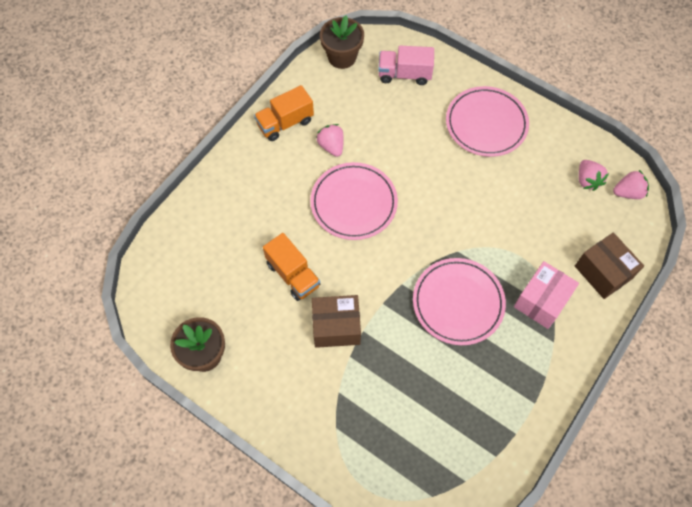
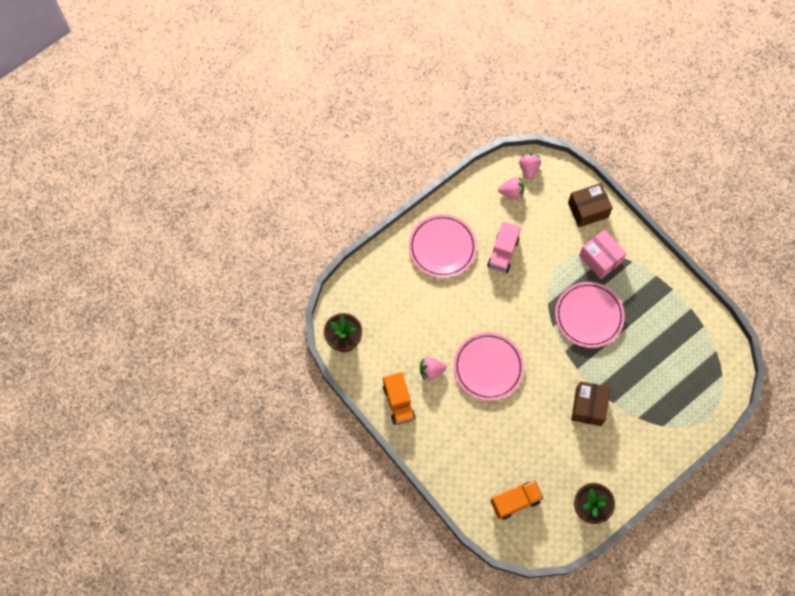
camera: 75 degrees left, 5 degrees up
orange truck [263,233,320,301] -> orange truck moved to [491,480,544,520]
pink truck [378,46,434,85] -> pink truck moved to [487,221,521,273]

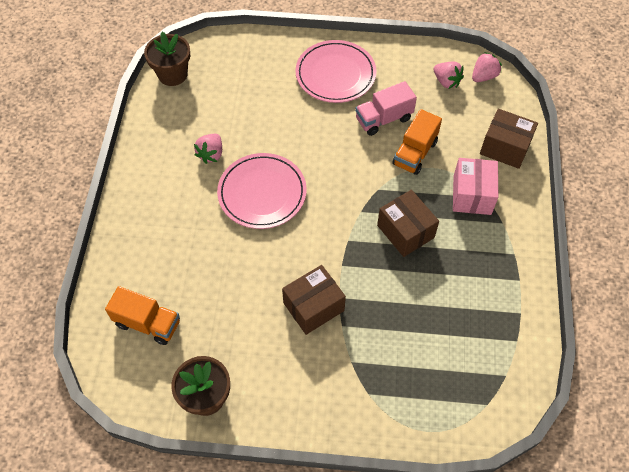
camera: 45 degrees right, 10 degrees down
orange truck [383,372,415,425] -> orange truck moved to [392,109,442,175]
pink strawberry [420,357,447,381] -> pink strawberry turned 105 degrees counterclockwise [194,134,222,164]
pink plate [555,282,625,348] -> brown box [377,190,439,257]

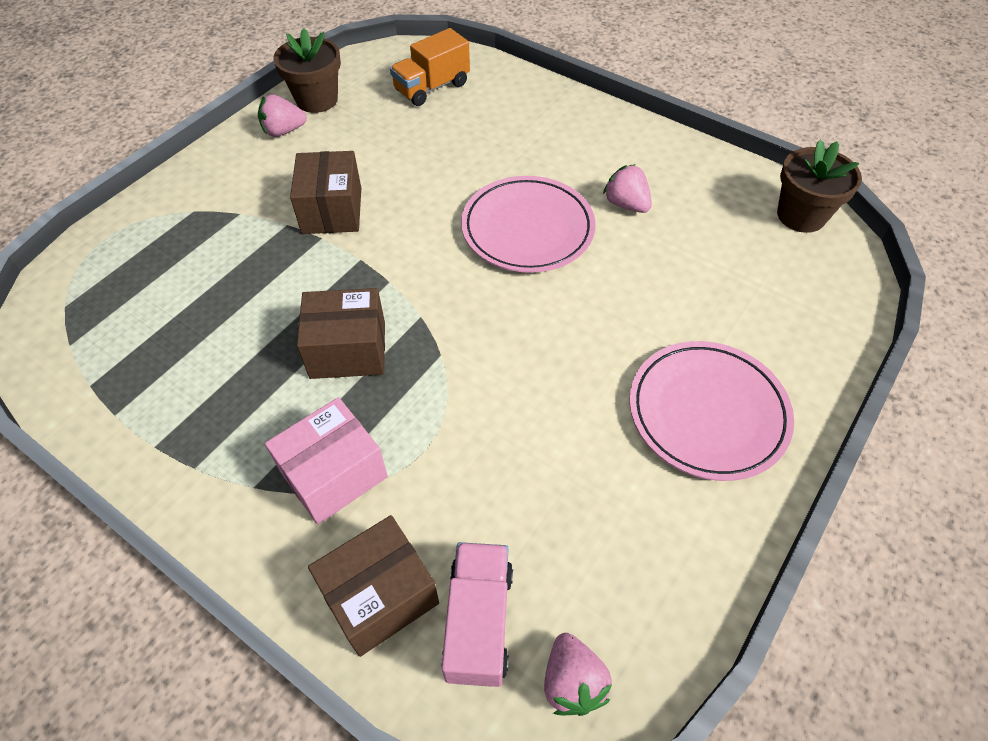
camera: 120 degrees right, 5 degrees down
pink truck [355,81,417,136] -> pink truck moved to [441,542,513,687]
orange truck [392,109,442,175] -> none
pink strawberry [433,62,464,89] -> pink strawberry moved to [258,94,307,137]
pink box [453,158,498,215] -> pink box turned 75 degrees counterclockwise [265,397,388,525]

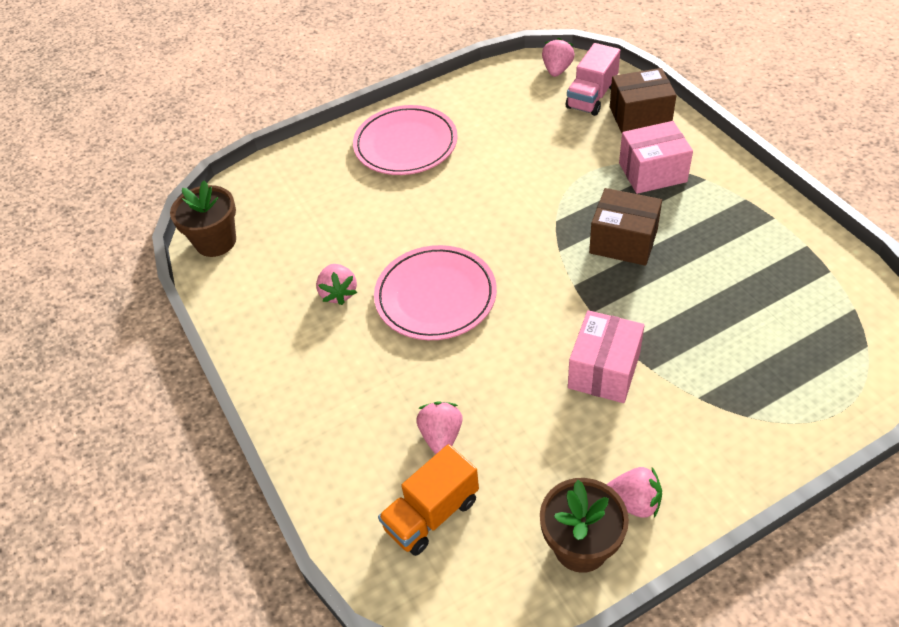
camera: 150 degrees left, 5 degrees down
brown box [290,151,361,234] -> pink box [568,310,645,403]
orange truck [390,28,470,106] -> orange truck turned 150 degrees clockwise [378,444,479,556]
none -> pink strawberry [416,401,463,454]

